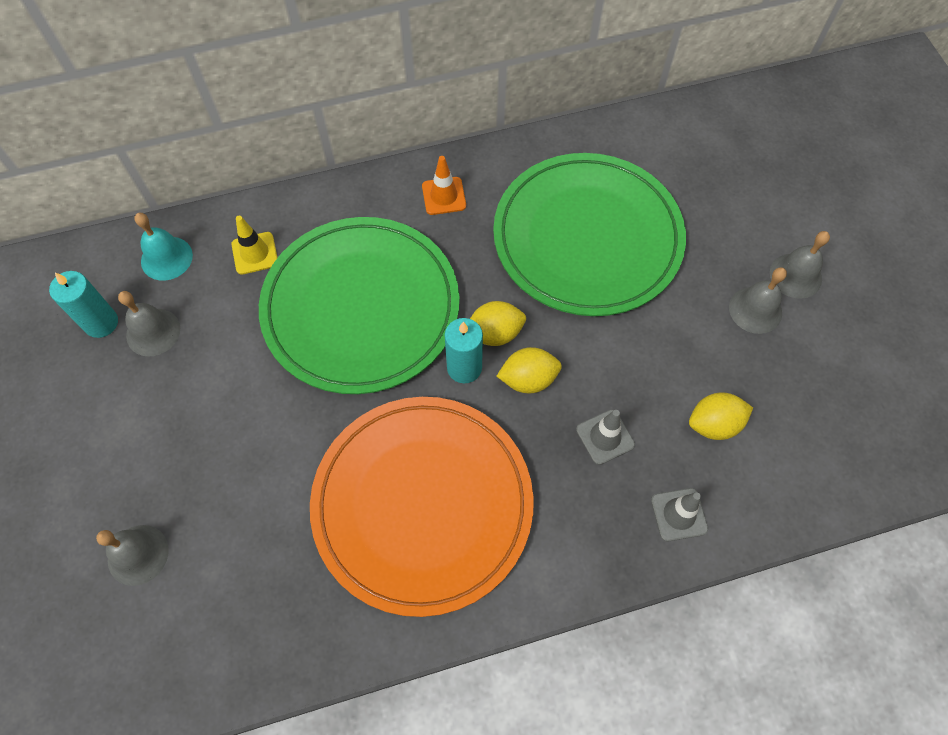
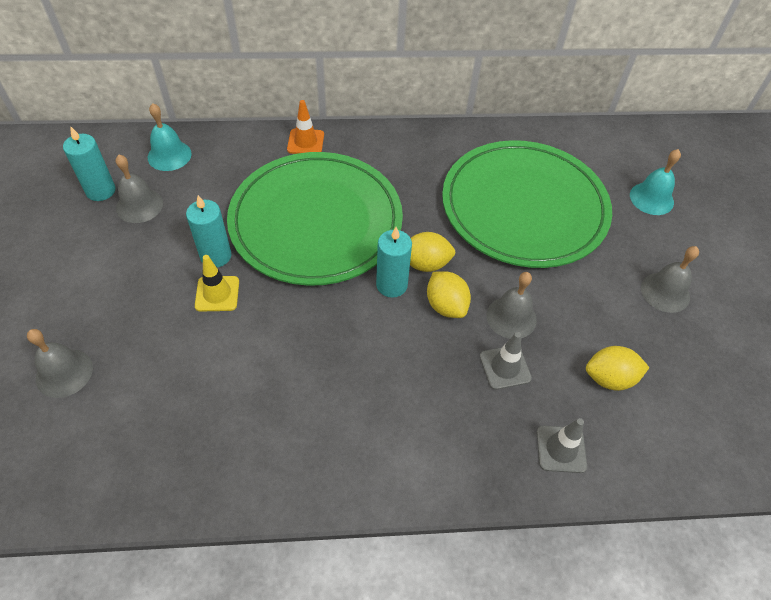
camera: 10 degrees right, 10 degrees down
yellow traffic cone [232,216,278,275] -> yellow traffic cone moved to [195,255,239,312]
orange plate [310,397,534,617] -> none
orange traffic cone [422,156,466,215] -> orange traffic cone moved to [287,100,324,154]
yellow lemon [497,347,562,394] -> yellow lemon turned 60 degrees clockwise [427,271,471,318]
grey bell [770,231,830,299] -> grey bell moved to [487,272,537,339]
none -> turquoise candle [186,195,231,268]
none -> turquoise bell [630,149,681,215]

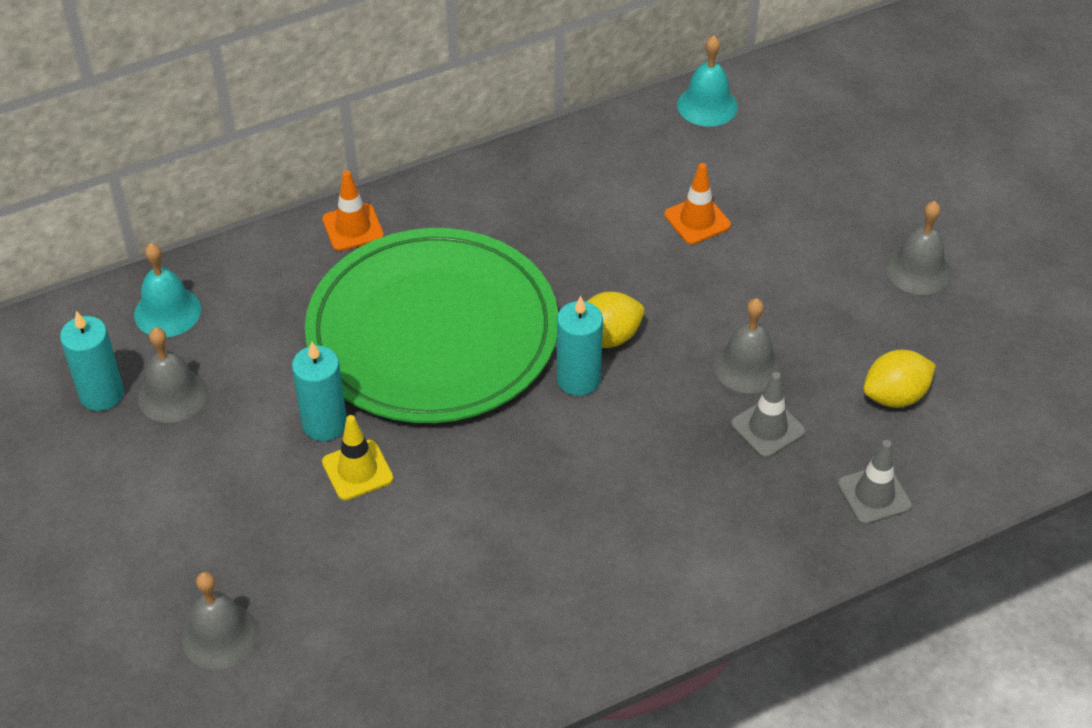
camera: 20 degrees left, 5 degrees down
yellow lemon [427,271,471,318] -> none
green plate [442,140,612,268] -> orange traffic cone [664,163,731,245]
turquoise bell [630,149,681,215] -> turquoise bell moved to [677,36,738,127]

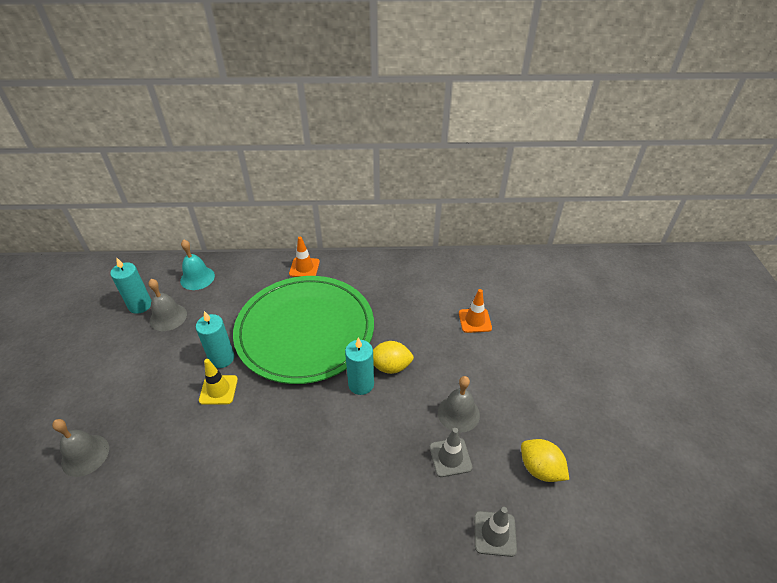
camera: 25 degrees right, 5 degrees down
turquoise bell [677,36,738,127] -> none
yellow lemon [864,350,936,408] -> yellow lemon turned 45 degrees clockwise [521,439,569,482]
grey bell [886,201,951,295] -> none

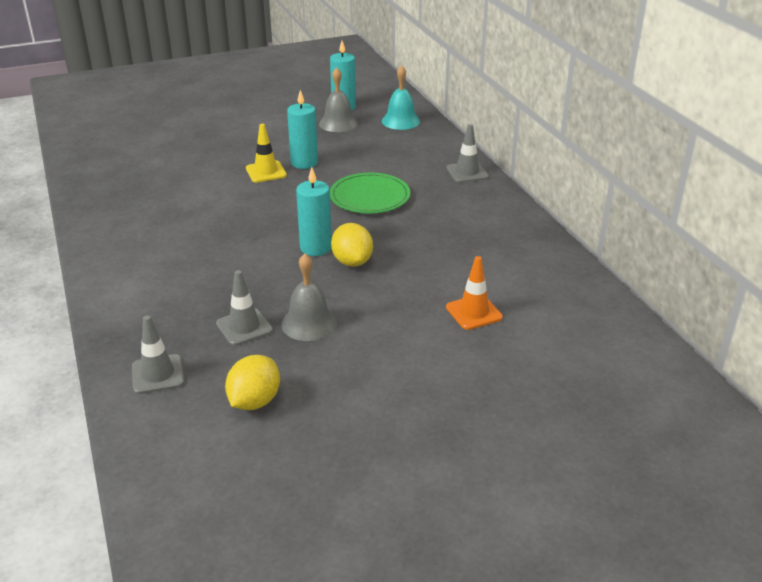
camera: 70 degrees right, 10 degrees down
grey bell [52,419,109,477] -> none
green plate [233,276,374,384] -> green plate [330,173,410,214], size x0.48
orange traffic cone [289,236,320,277] -> grey traffic cone [446,124,489,183]

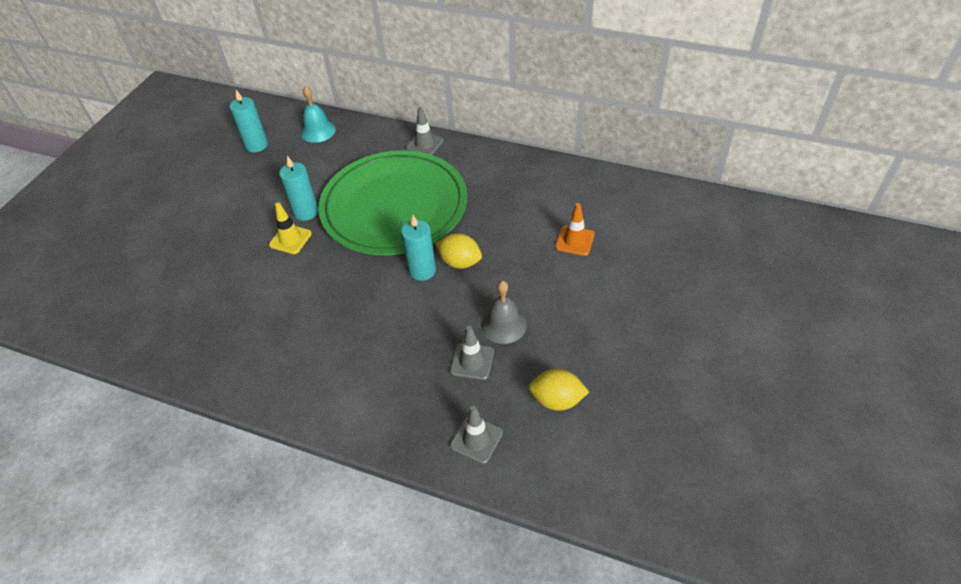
camera: 45 degrees left, 15 degrees up
yellow lemon [225,355,280,410] -> yellow lemon turned 60 degrees counterclockwise [529,369,589,411]
grey bell [319,68,358,132] -> none
green plate [330,173,410,214] -> green plate [318,150,467,255], size x2.09

